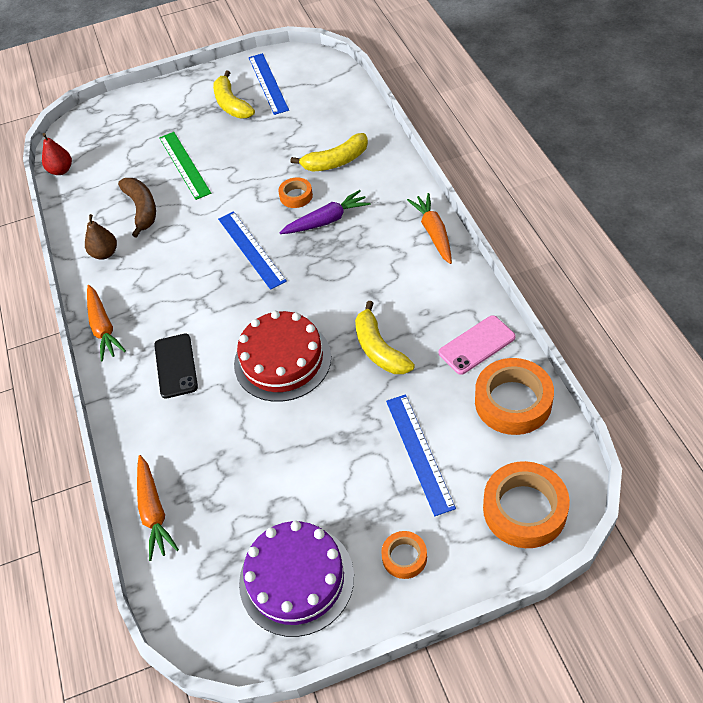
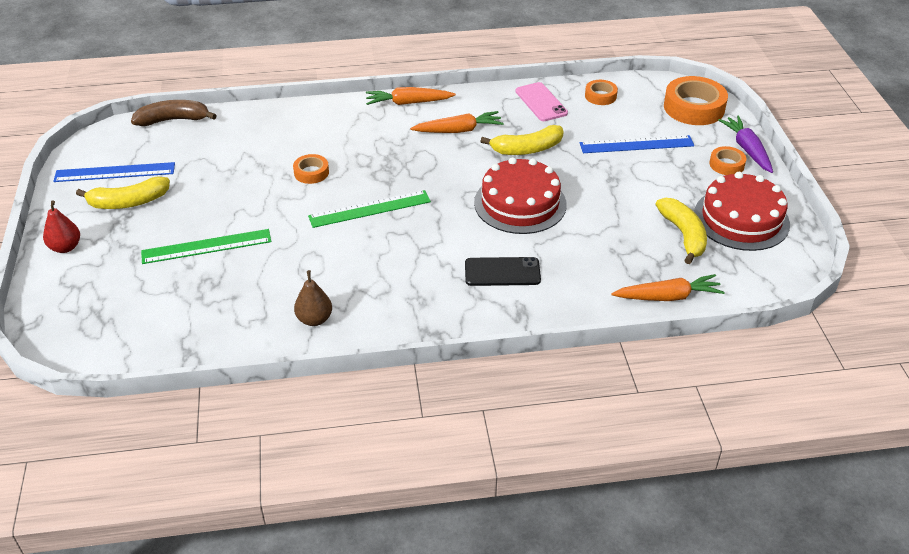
camera: 85 degrees left, 10 degrees down
red pear [42,133,72,175] -> red pear moved to [43,200,80,253]
orange carrot [87,285,126,361] -> orange carrot moved to [410,111,504,133]
brown banana [118,178,156,238] -> brown banana moved to [131,100,217,126]
blue ruler [218,211,287,290] -> green ruler [308,190,431,228]
purple cake [239,521,354,637] -> red cake [694,172,790,251]
purple carrot [279,190,370,234] -> purple carrot moved to [718,116,773,173]
yellow banana [291,133,368,172] -> yellow banana moved to [656,198,707,264]
orange tape [475,358,554,435] -> orange tape [585,80,618,105], size x0.53

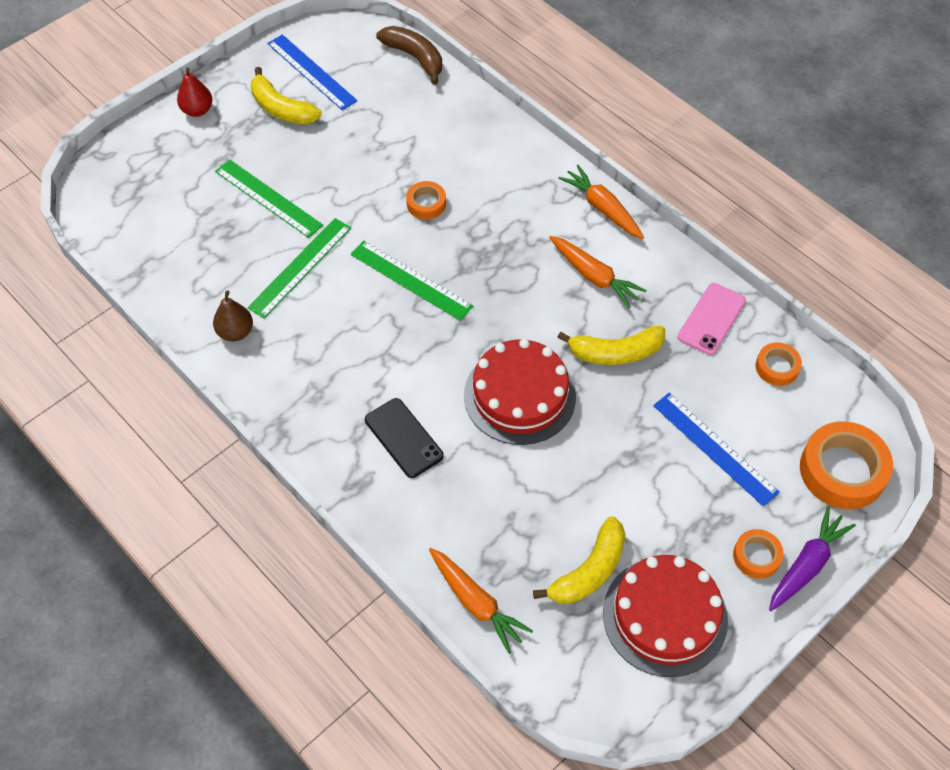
camera: 55 degrees right, 15 degrees up
yellow banana [480,125,564,155] -> yellow banana turned 45 degrees counterclockwise [557,326,665,365]
none -> green ruler [247,218,351,318]

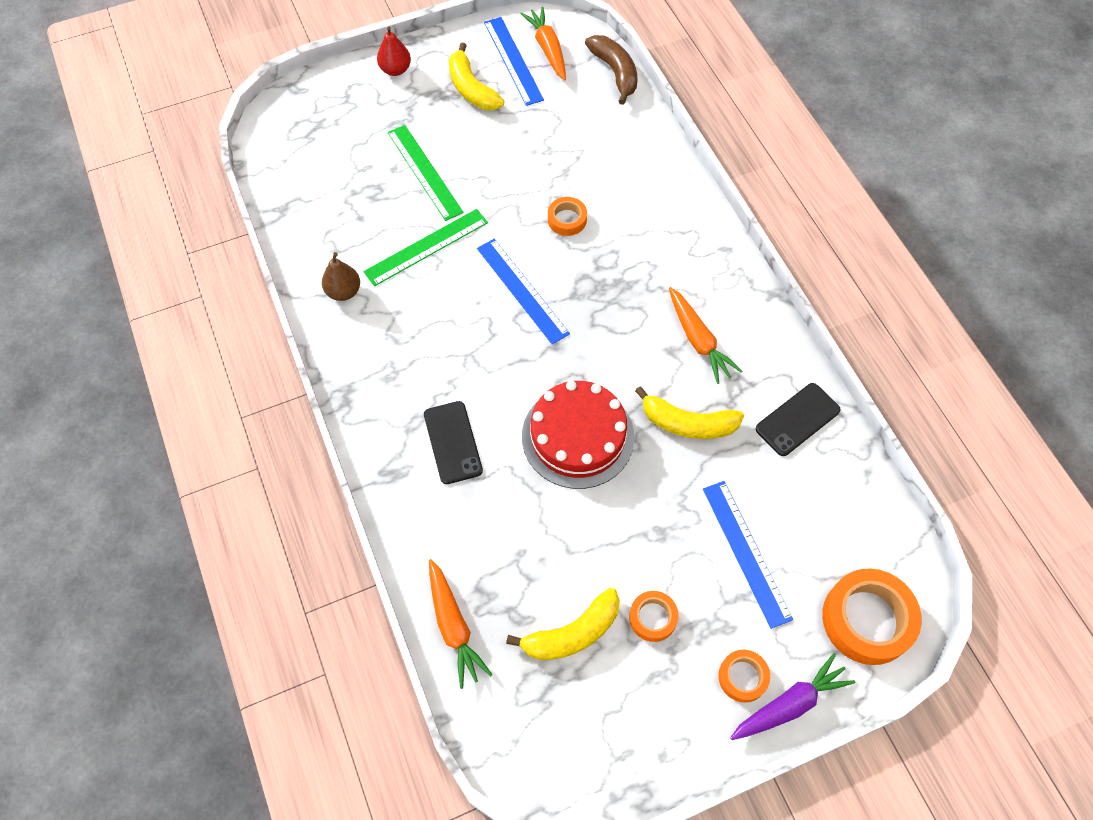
camera: 20 degrees right, 5 degrees up
green ruler [351,241,473,321] -> blue ruler [477,239,570,345]
orange carrot [558,165,644,239] -> orange carrot moved to [520,7,566,80]
red cake [603,555,728,677] -> none
pink phone [678,283,746,355] -> black phone [756,383,841,456]
orange tape [756,342,802,386] -> orange tape moved to [629,591,679,642]

